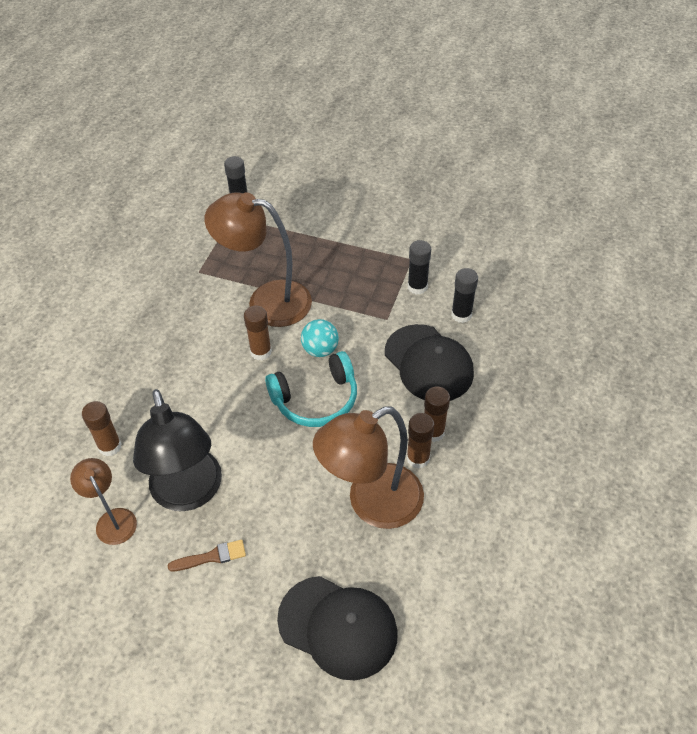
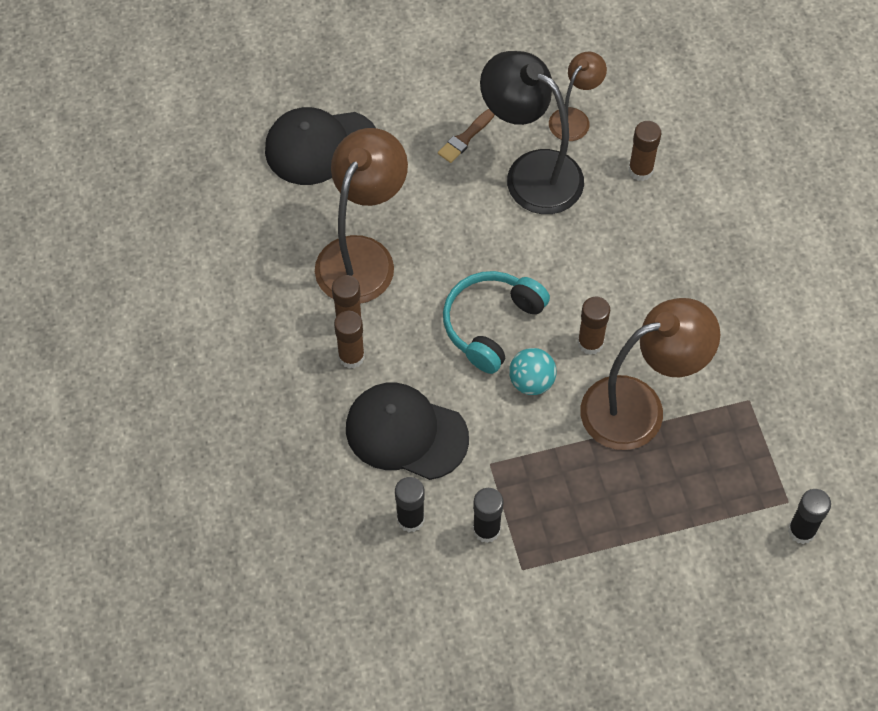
camera: 145 degrees right, 10 degrees up
brown lamp [70,458,137,545] -> brown lamp turned 75 degrees counterclockwise [549,52,607,141]

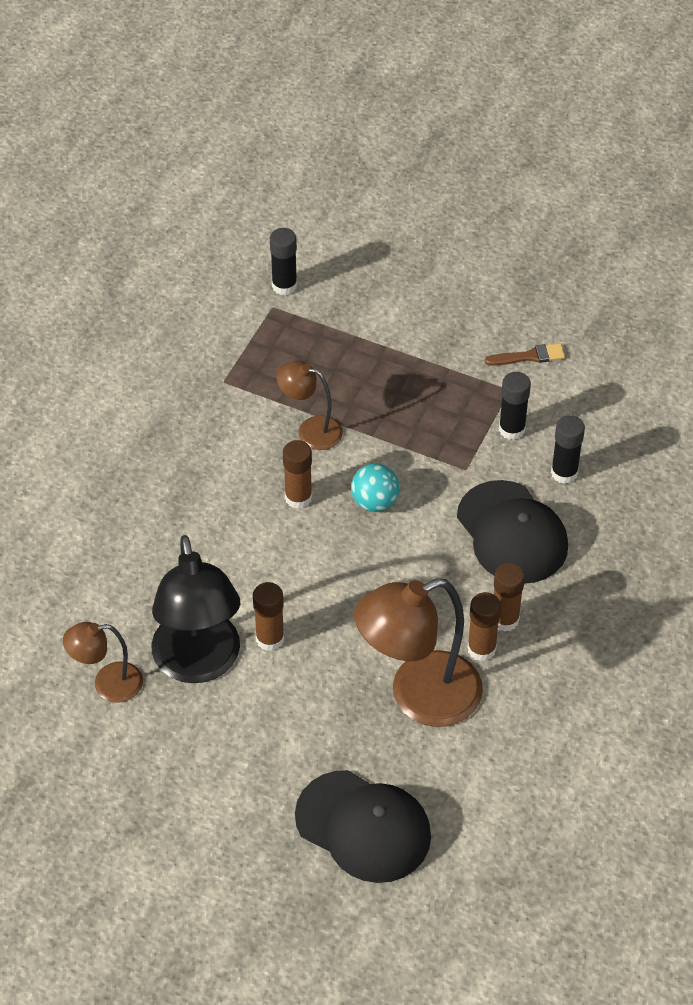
camera: 140 degrees left, 10 degrees down
brown brush [438,109,495,163] -> brown brush moved to [485,343,565,366]
turquoise headphones [443,271,550,374] -> none
brown lamp [581,298,720,450] -> brown lamp [277,361,343,450], size x0.54
brown glue stick [628,121,661,181] -> brown glue stick moved to [253,582,284,651]

